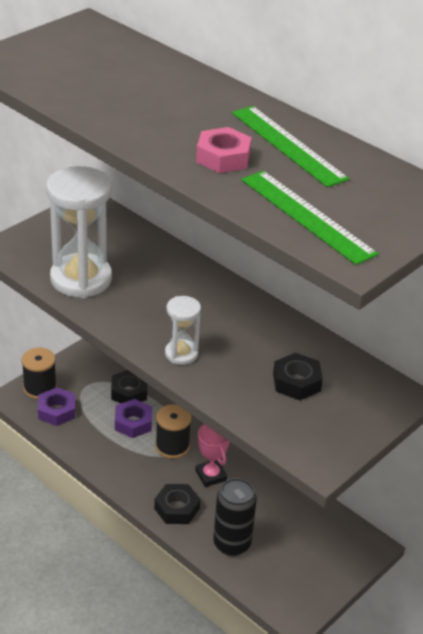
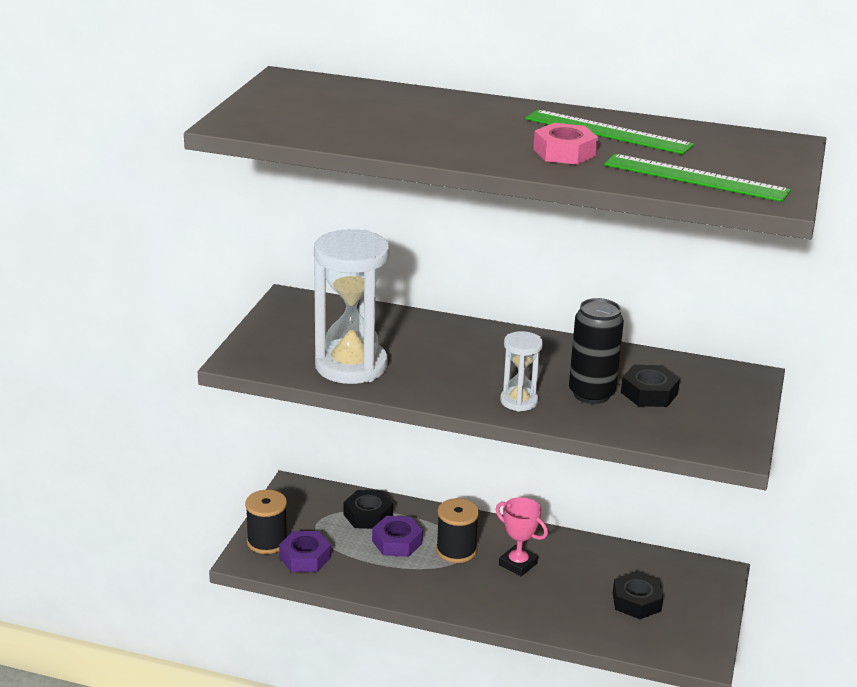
camera: 25 degrees left, 10 degrees down
black nut [154,484,200,524] -> black nut moved to [613,572,663,619]
black can [213,478,257,556] -> black can moved to [569,298,624,404]

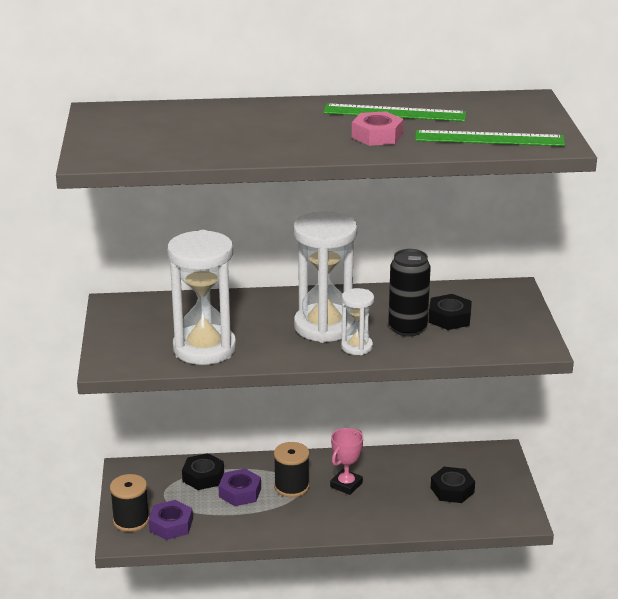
camera: 20 degrees left, 0 degrees up
pink trophy [496,497,548,576] -> pink trophy turned 75 degrees counterclockwise [330,428,363,495]
none -> white hourglass [293,211,357,343]

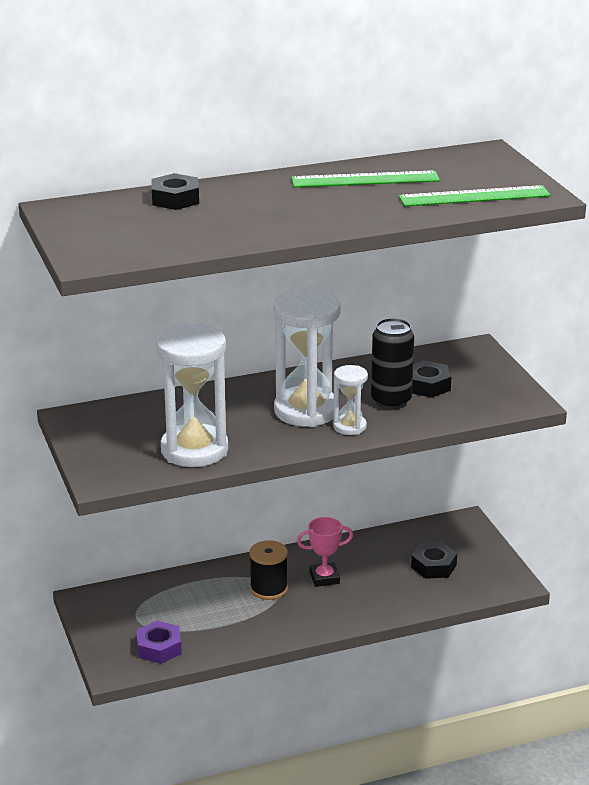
camera: 15 degrees left, 0 degrees up
black spool [110,474,149,532] -> none
black nut [182,453,224,490] -> black nut moved to [151,173,199,210]
purple nut [218,469,261,506] -> none
pink trophy [330,428,363,495] -> pink trophy turned 60 degrees clockwise [297,517,353,587]
pink nut [352,111,403,146] -> none

